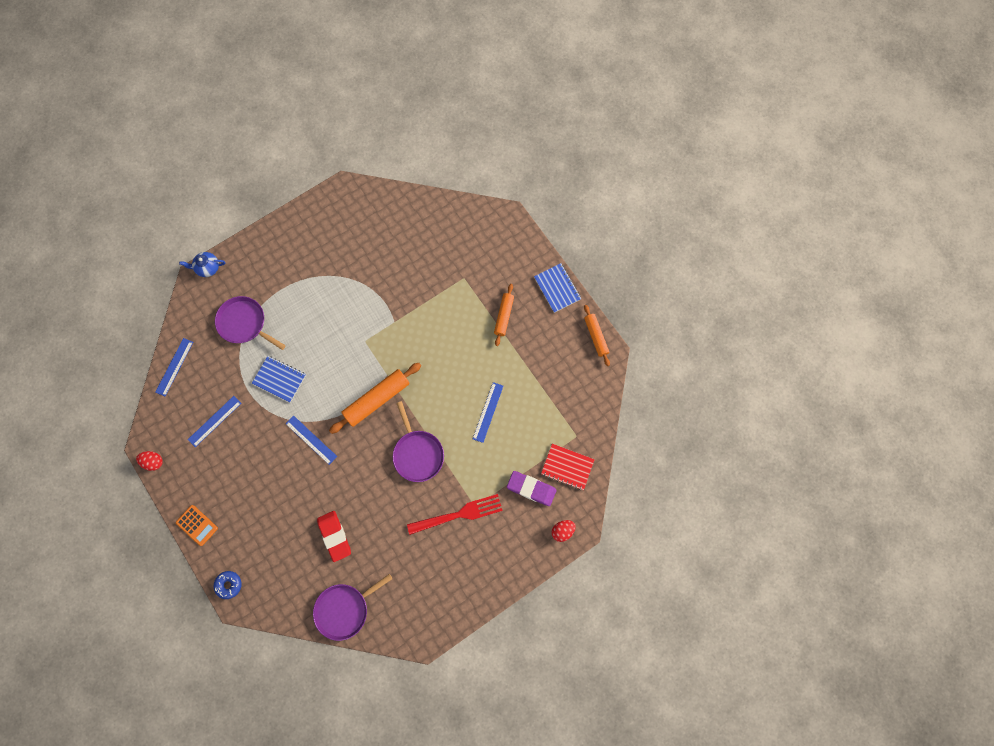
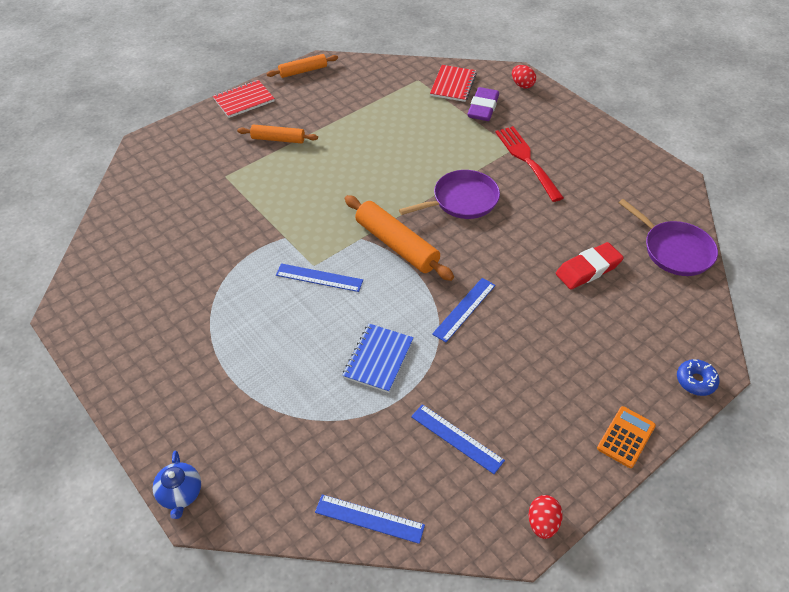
camera: 95 degrees left, 25 degrees down
purple pan [215,296,286,350] -> none
blue ruler [473,382,503,443] -> blue ruler moved to [276,263,363,292]
blue notebook [534,263,581,313] -> red notebook [213,80,275,118]

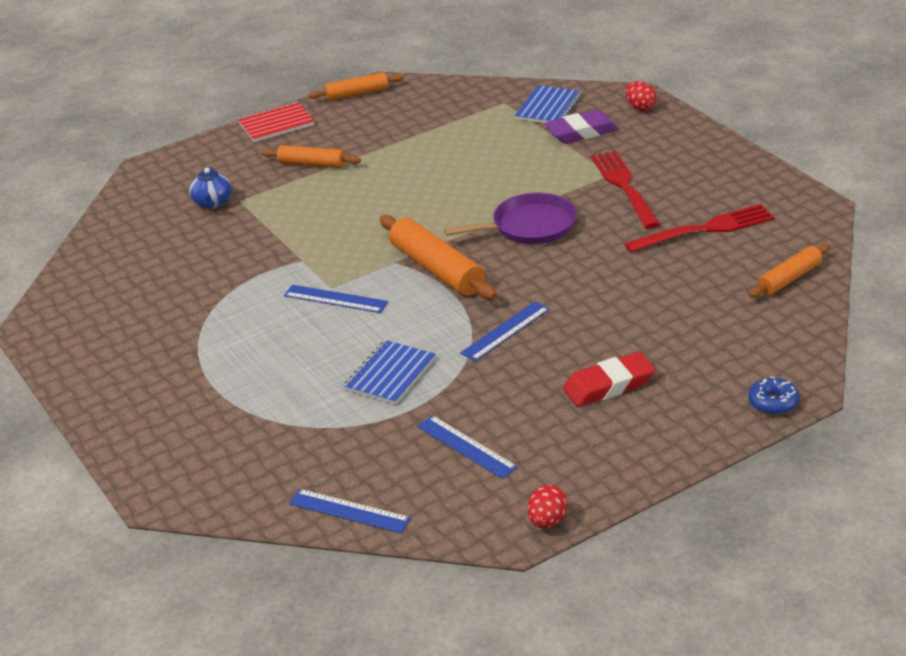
camera: 10 degrees right, 15 degrees down
blue teapot [152,451,201,519] -> blue teapot moved to [189,166,232,208]
red notebook [430,65,477,102] -> blue notebook [515,85,582,123]
purple eraser [467,87,499,121] -> purple eraser turned 45 degrees clockwise [544,110,619,143]
red eraser [556,242,624,289] -> red eraser moved to [563,352,655,407]
orange calculator [597,406,656,468] -> none
purple pan [619,199,718,276] -> orange rolling pin [749,244,830,298]
none -> red fork [624,204,774,253]

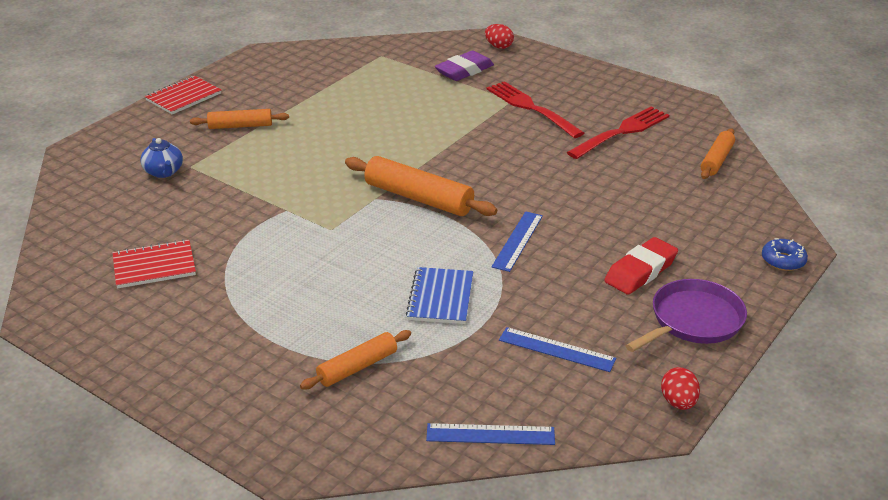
camera: 25 degrees left, 0 degrees up
blue ruler [284,285,388,313] -> none
orange rolling pin [309,72,404,101] -> orange rolling pin moved to [300,330,411,390]
purple pan [444,193,577,244] -> purple pan moved to [625,279,747,352]
blue notebook [515,85,582,123] -> none
none -> red notebook [112,239,196,288]

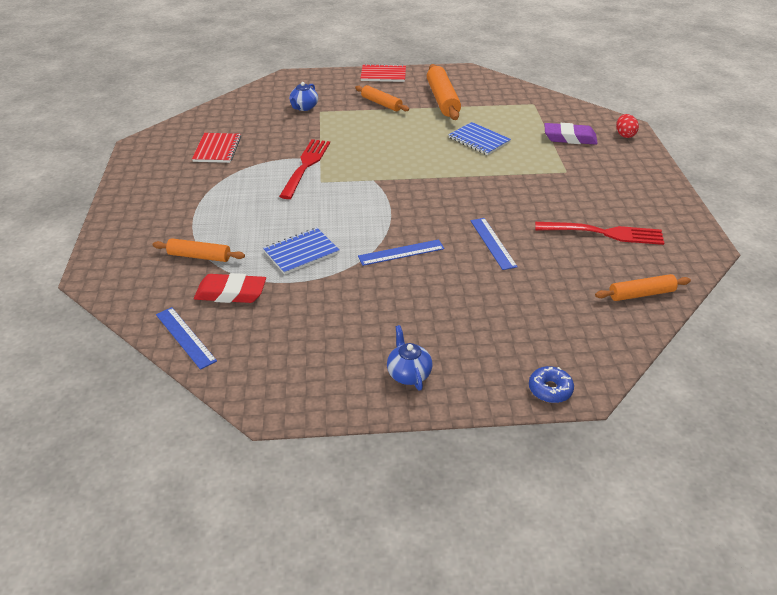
camera: 50 degrees right, 5 degrees up
red notebook [112,239,196,288] -> red notebook turned 60 degrees clockwise [192,133,241,163]
orange rolling pin [345,156,497,216] -> orange rolling pin moved to [427,64,461,120]
red fork [487,81,584,138] -> red fork moved to [279,139,330,199]
blue ruler [499,327,616,372] -> blue ruler moved to [470,218,518,270]
red eraser [604,237,678,295] -> red eraser moved to [194,273,266,303]
purple pan [625,279,747,352] -> blue teapot [387,325,432,390]
red egg [661,367,700,410] -> none
none -> blue notebook [448,122,511,155]

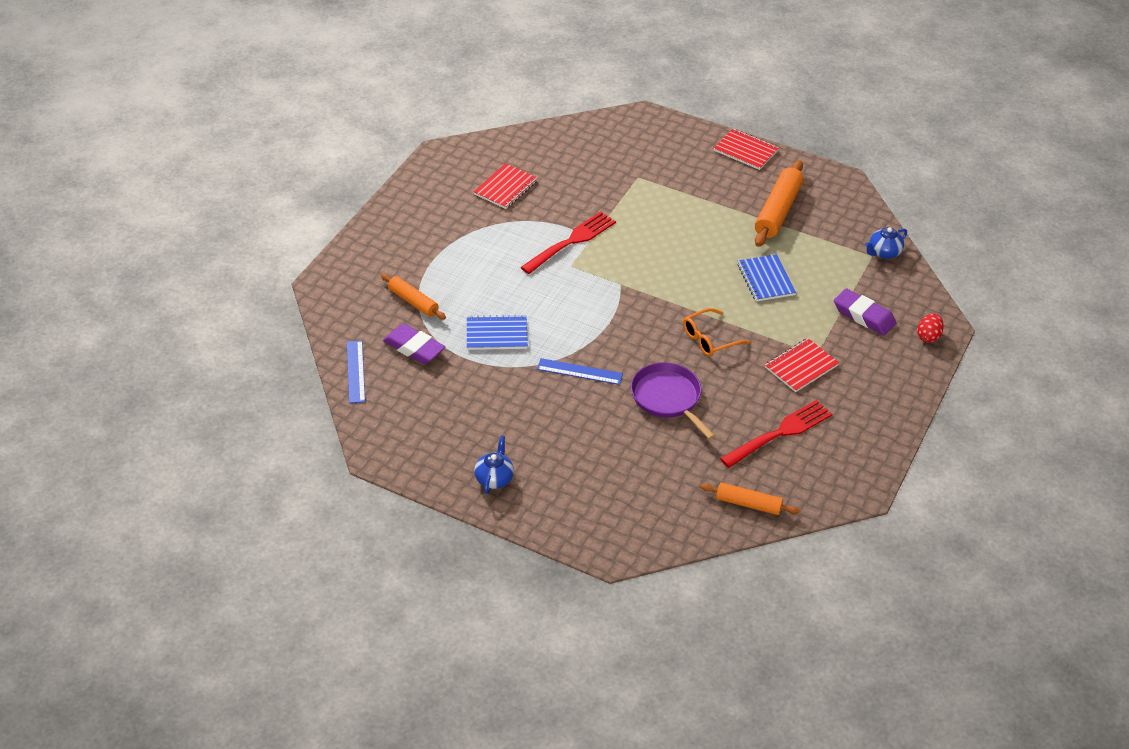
camera: 30 degrees right, 5 degrees up
red eraser [194,273,266,303] -> purple eraser [383,324,445,364]
blue teapot [289,82,318,111] -> blue teapot moved to [865,227,907,259]
orange rolling pin [355,85,409,111] -> none
blue ruler [470,218,518,270] -> purple pan [631,362,715,439]
blue donut [529,366,574,403] -> none
red fork [535,222,664,245] -> red fork turned 75 degrees counterclockwise [720,400,832,468]
none -> orange glasses [683,308,750,356]
none -> red notebook [765,338,839,392]

